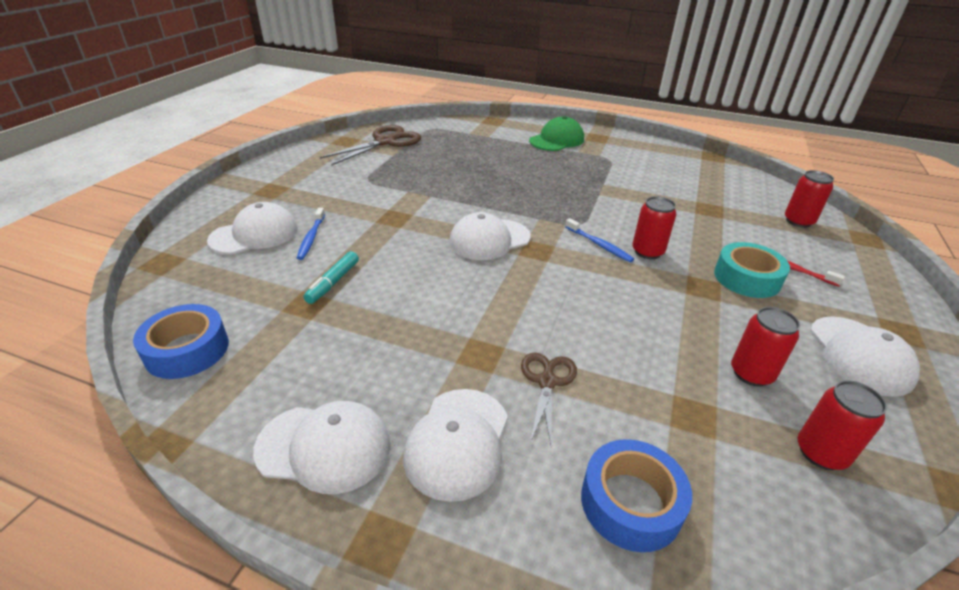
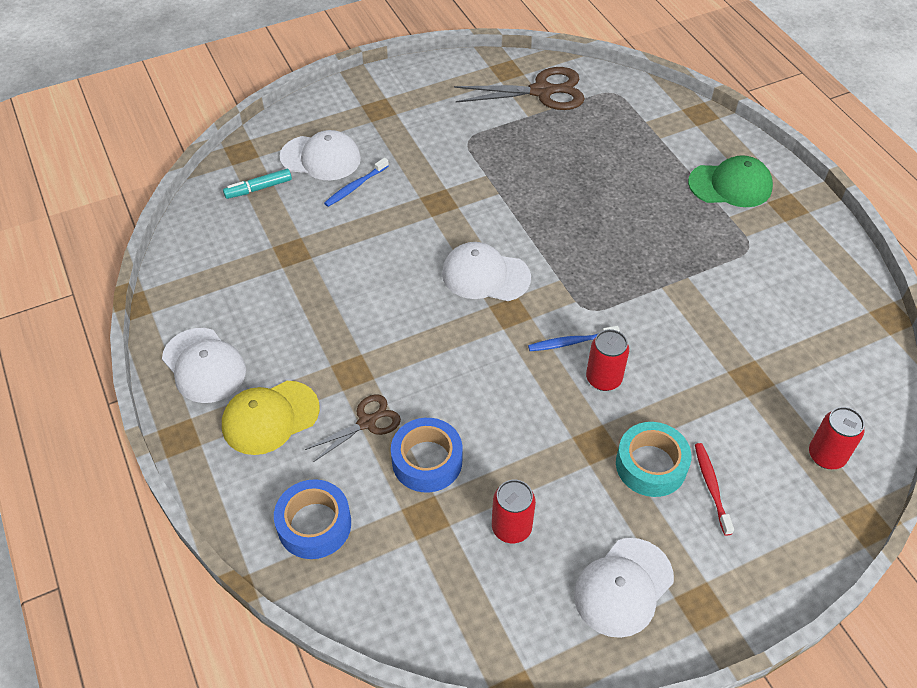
camera: 45 degrees right, 15 degrees up
blue tape [133,304,229,379] -> blue tape moved to [391,418,462,492]
turquoise marker [303,251,359,304] -> turquoise marker moved to [223,169,292,199]
white cap [403,389,508,502] -> yellow cap [222,381,320,455]
blue toothbrush [565,218,634,262] -> blue toothbrush turned 75 degrees clockwise [528,326,620,351]
red can [798,380,887,470] -> none

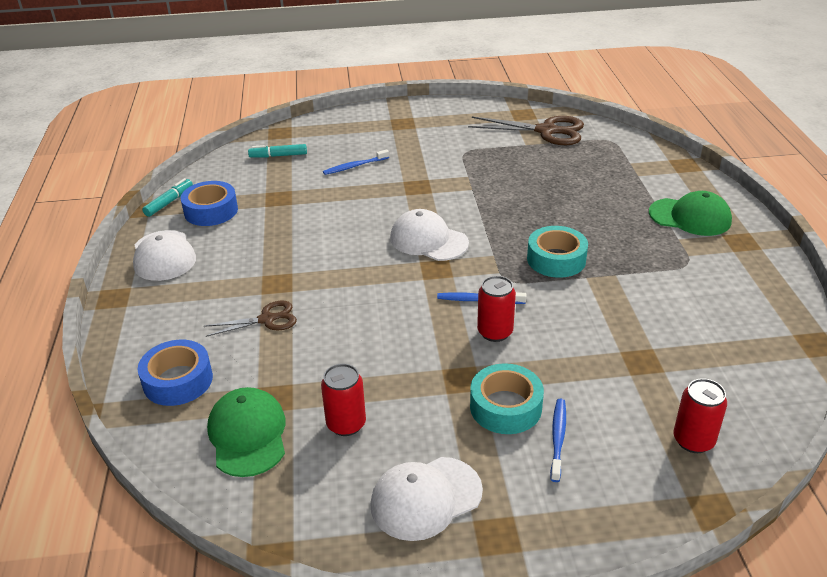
camera: 20 degrees right, 15 degrees down
yellow cap [222,381,320,455] -> none
white cap [280,130,361,180] -> none
blue tape [391,418,462,492] -> blue tape moved to [181,181,238,226]
red toothbrush [695,443,734,536] -> blue toothbrush [550,399,566,482]
none -> turquoise marker [142,178,193,217]
none -> green cap [207,387,286,477]
none -> turquoise tape [527,226,588,278]

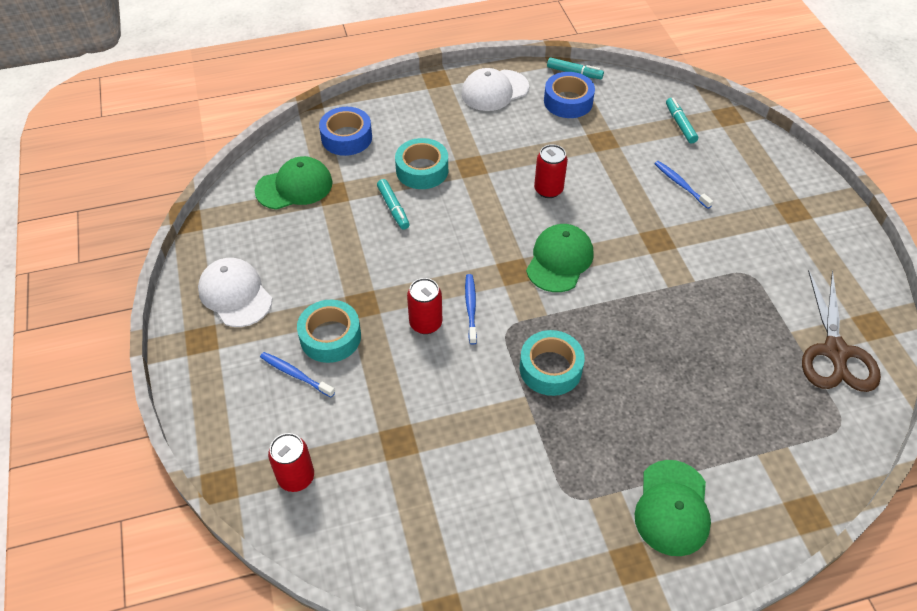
camera: 80 degrees right, 15 degrees up
brown scissors [204,301,297,337] -> turquoise tape [395,138,448,189]
red can [321,364,366,436] -> red can moved to [534,145,568,198]
white cap [390,209,469,261] -> green cap [526,224,594,292]
blue toothbrush [550,399,566,482] -> blue toothbrush turned 150 degrees counterclockwise [260,352,335,398]
none -> turquoise marker [377,179,410,230]

